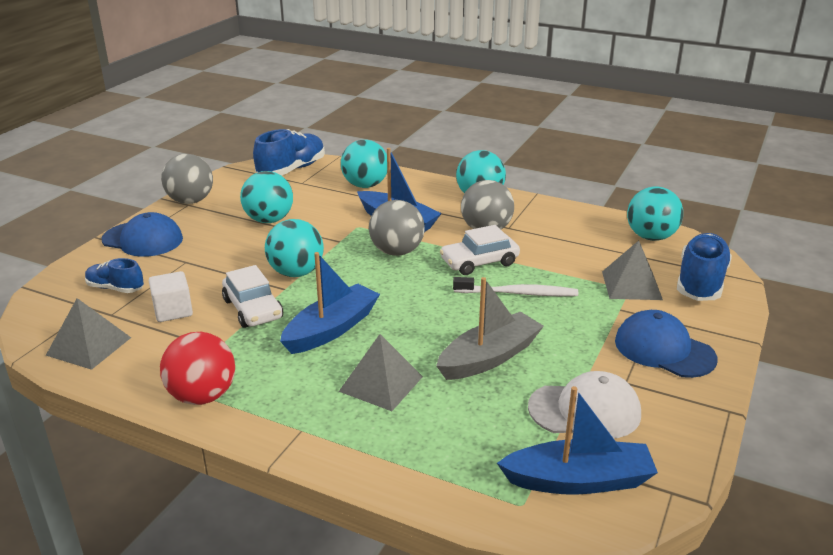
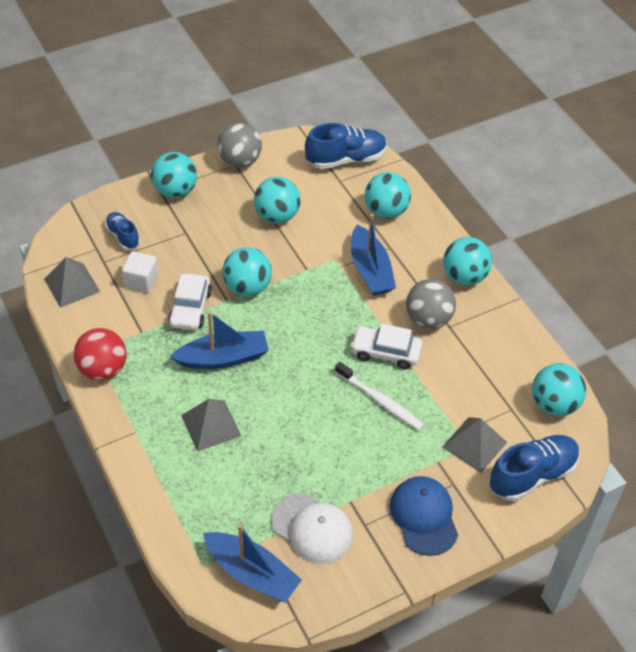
camera: 35 degrees right, 20 degrees up
blue cap [102,212,183,257] -> turquoise ball [151,152,197,198]
grey ball [369,200,425,256] -> none
grey boat [436,277,544,380] -> none

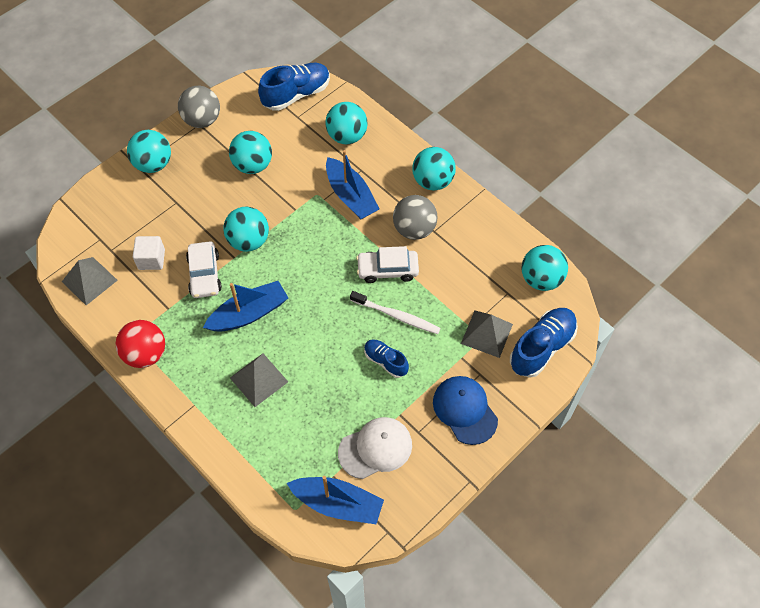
camera: 15 degrees left, 10 degrees up
blue shoe [105,212,140,250] -> blue shoe moved to [364,339,409,378]
white cap [271,493,353,564] -> white cap turned 45 degrees counterclockwise [338,417,412,479]

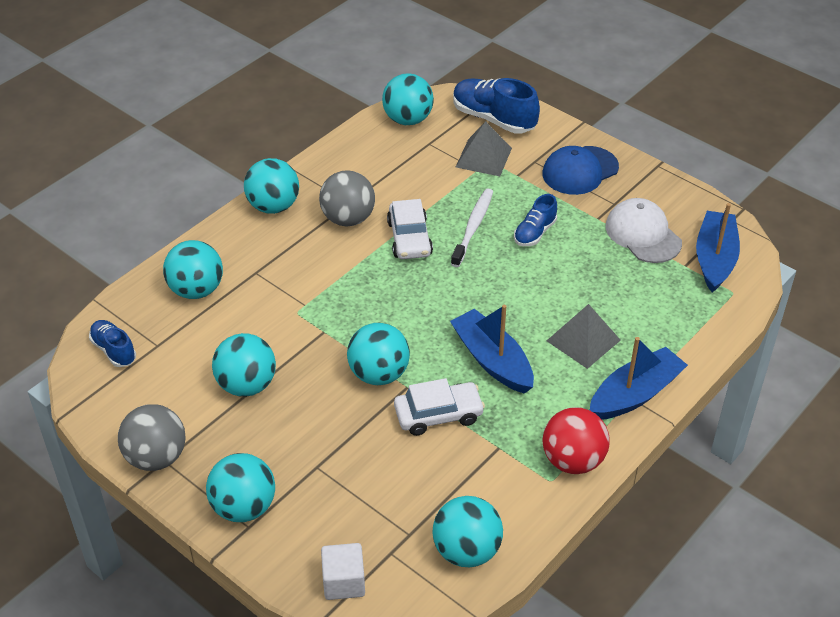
camera: 95 degrees left, 15 degrees down
grey pyramid [62,257,118,305] -> turquoise ball [432,496,503,567]
white cube [133,236,165,270] -> white cube moved to [321,543,365,600]
blue shoe [258,63,330,111] -> blue shoe [89,320,136,367], size x0.58
blue boat [326,150,380,219] -> blue boat moved to [590,337,688,420]

